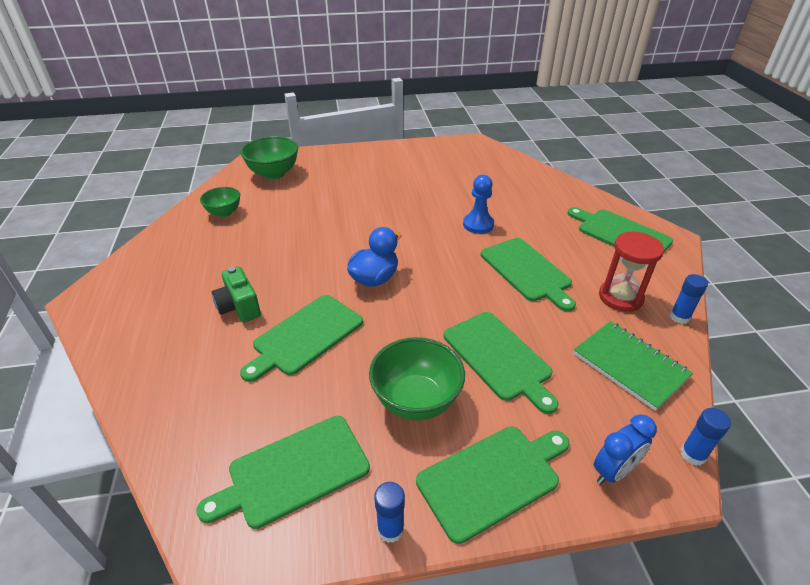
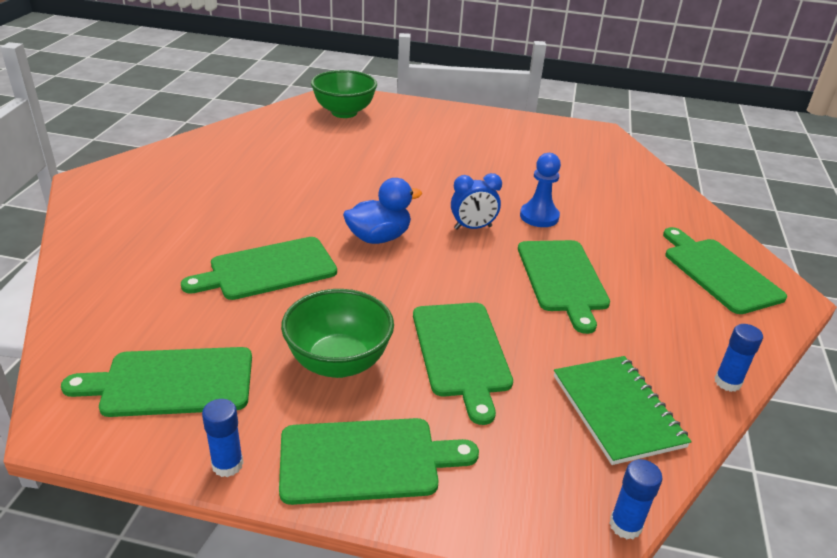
camera: 20 degrees right, 5 degrees down
green bowl [200,187,240,217] -> none
green camera [212,266,261,322] -> none
blue clock [594,414,657,484] -> blue clock moved to [451,173,502,229]
red hourglass [599,232,664,312] -> none

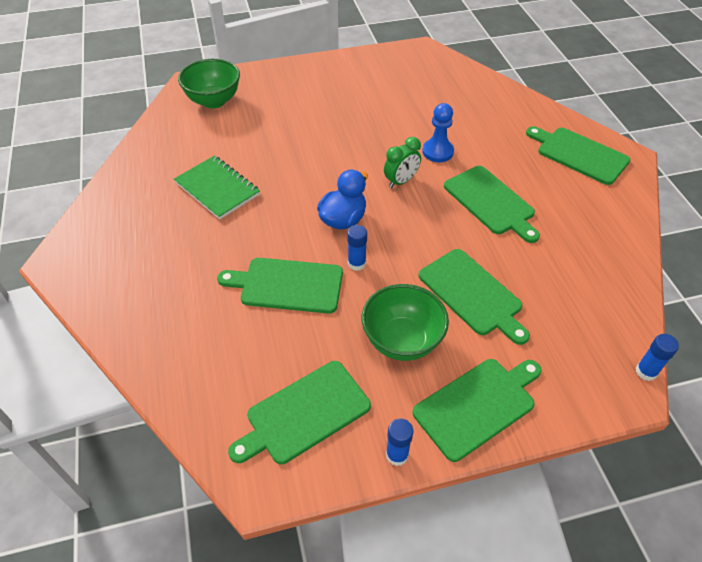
camera: 25 degrees left, 15 degrees up
green cutting board [181,237,337,300] -> green cutting board turned 60 degrees clockwise [217,258,343,314]
blue clock [451,173,502,229] -> green clock [384,137,421,188]
green notebook [554,356,692,465] -> green notebook moved to [174,155,260,220]
blue glue stick [715,324,763,392] -> blue glue stick moved to [347,225,367,271]

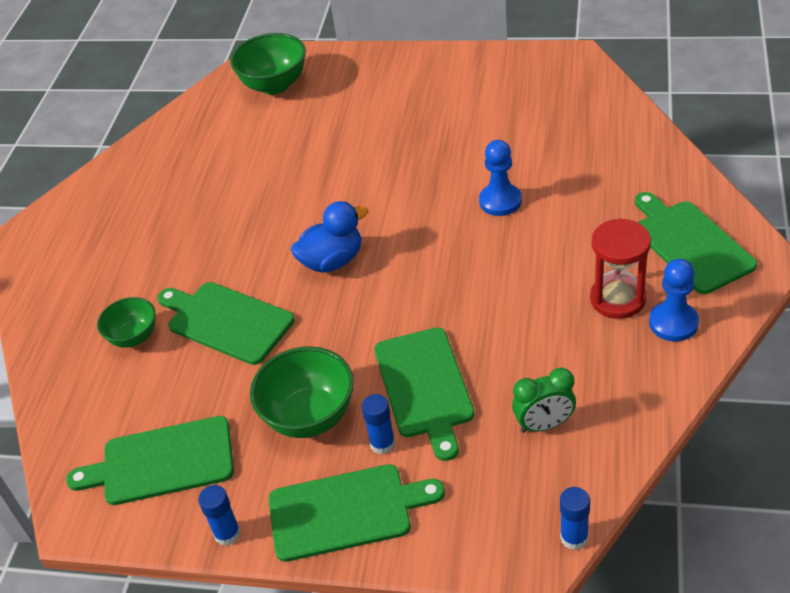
camera: 30 degrees right, 5 degrees down
green notebook [174,155,260,220] -> none
blue glue stick [347,225,367,271] -> blue glue stick moved to [362,394,395,455]
green clock [384,137,421,188] -> green clock moved to [512,368,576,433]
green cutting board [444,166,540,243] -> none
none -> green bowl [97,297,156,347]
none -> red hourglass [590,218,651,319]
none -> blue pawn [649,259,699,341]

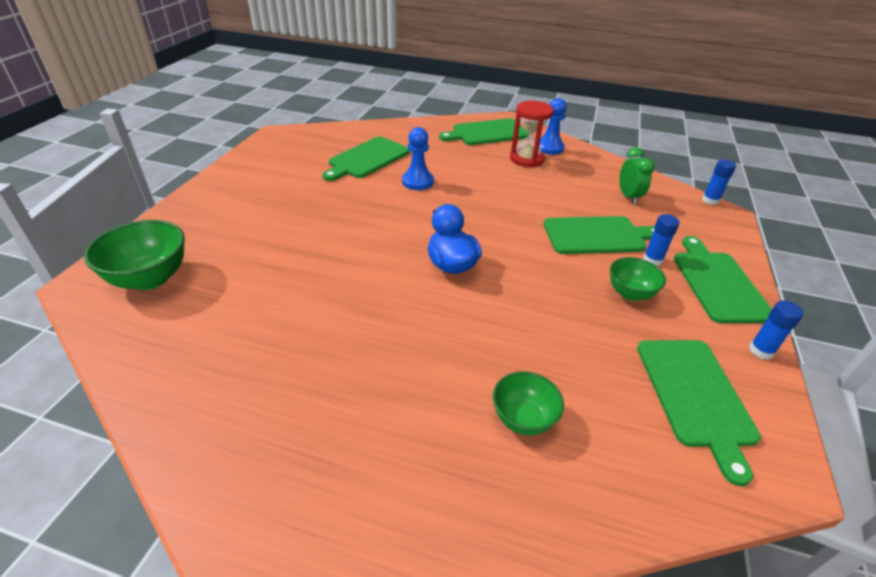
camera: 90 degrees left, 5 degrees down
green cutting board [157,282,295,365] -> green cutting board moved to [322,137,410,181]
green bowl [250,346,354,438] -> green bowl [610,257,666,301], size x0.62

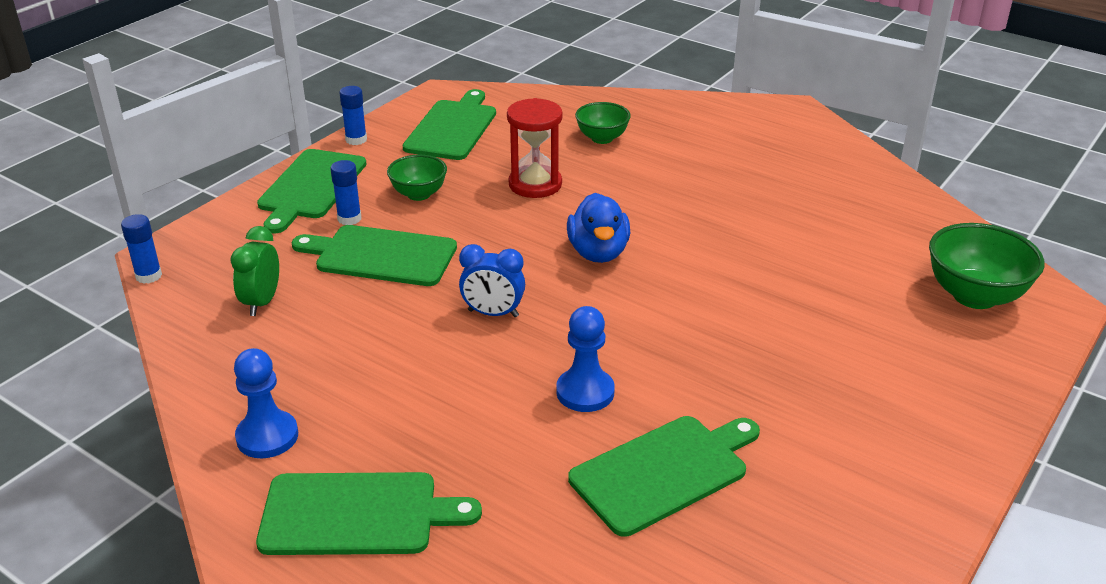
camera: 160 degrees left, 5 degrees down
red hourglass [510,101,554,167] -> red hourglass moved to [507,98,563,198]
none -> blue clock [459,244,525,317]

